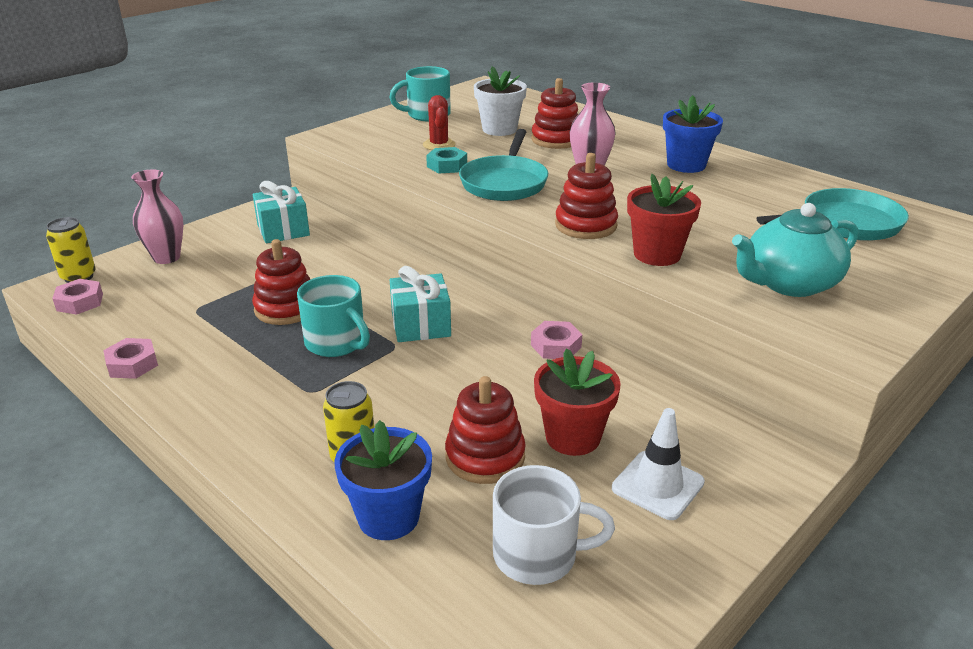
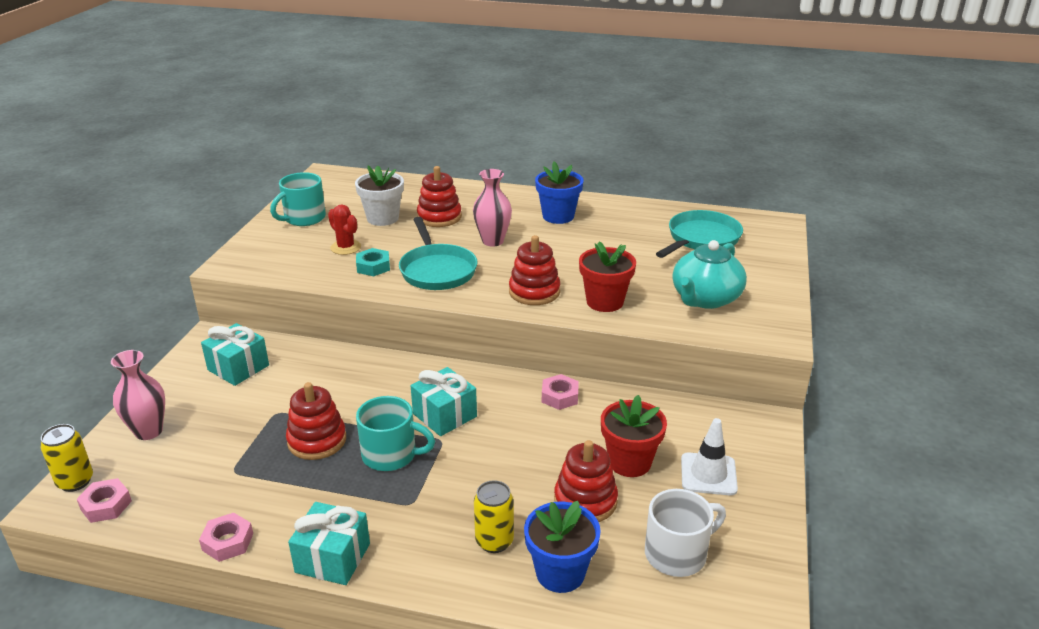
camera: 30 degrees left, 0 degrees up
none -> turquoise gift [288,502,370,585]

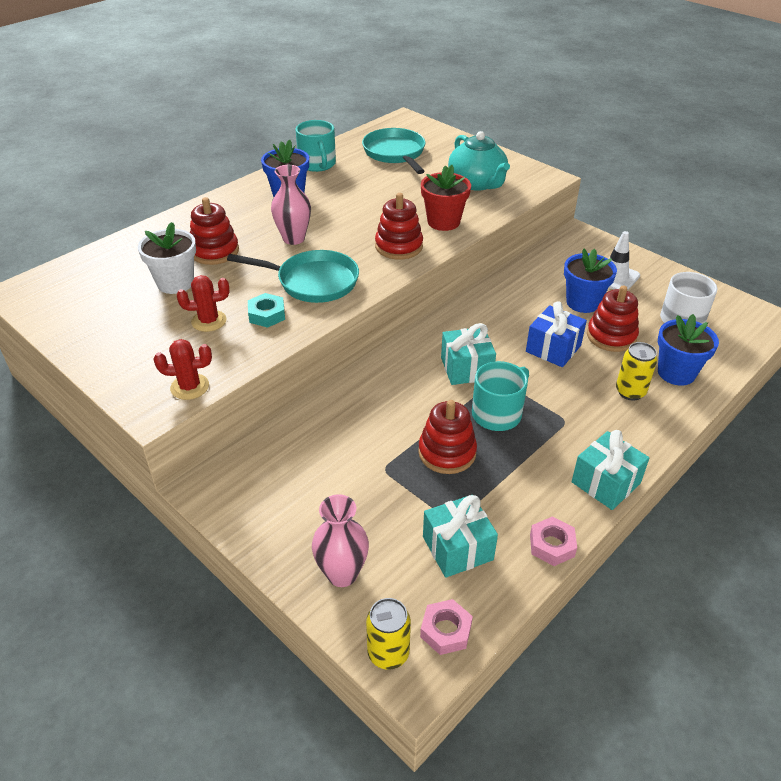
camera: 60 degrees left, 10 degrees up
turquoise gift [201,323,269,386] -> turquoise gift moved to [423,495,498,578]
turquoise mug [270,172,326,226] -> turquoise mug moved to [295,120,336,172]
pink nut [542,374,579,410] -> none
red flower pot [601,395,667,477] -> blue flower pot [564,248,617,313]
none -> red cactus [153,339,212,400]
none -> blue gift [526,301,587,367]

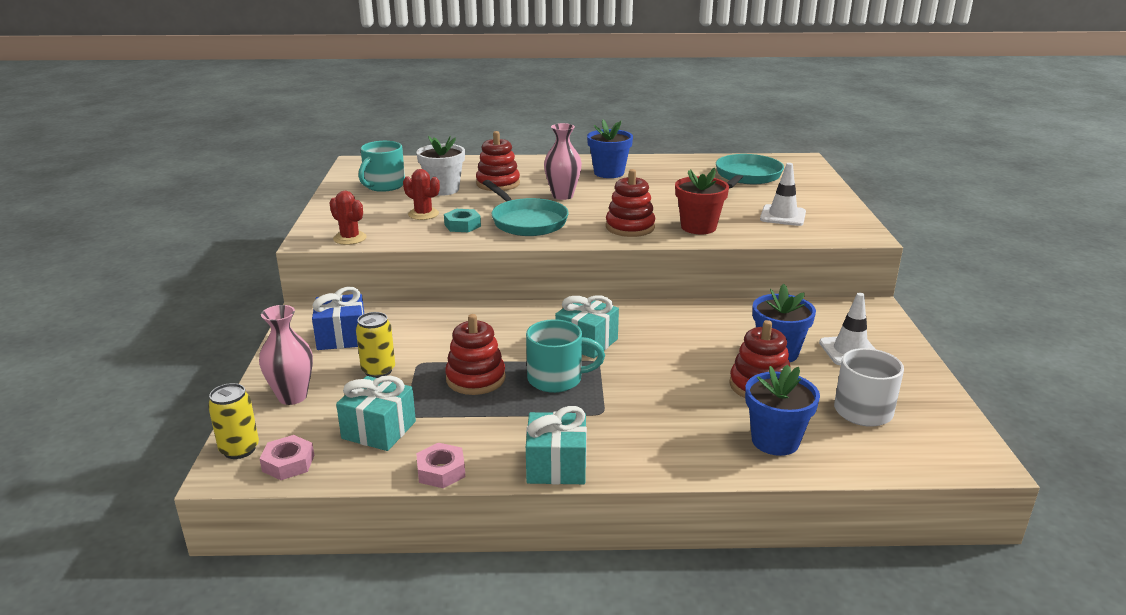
camera: 45 degrees right, 15 degrees down
turquoise mug [295,120,336,172] -> turquoise mug moved to [358,141,405,192]
turquoise teapot [448,131,510,191] -> white traffic cone [760,163,806,226]
blue gift [526,301,587,367] -> blue gift moved to [312,287,364,350]
yellow can [616,342,657,401] -> yellow can moved to [356,312,395,378]

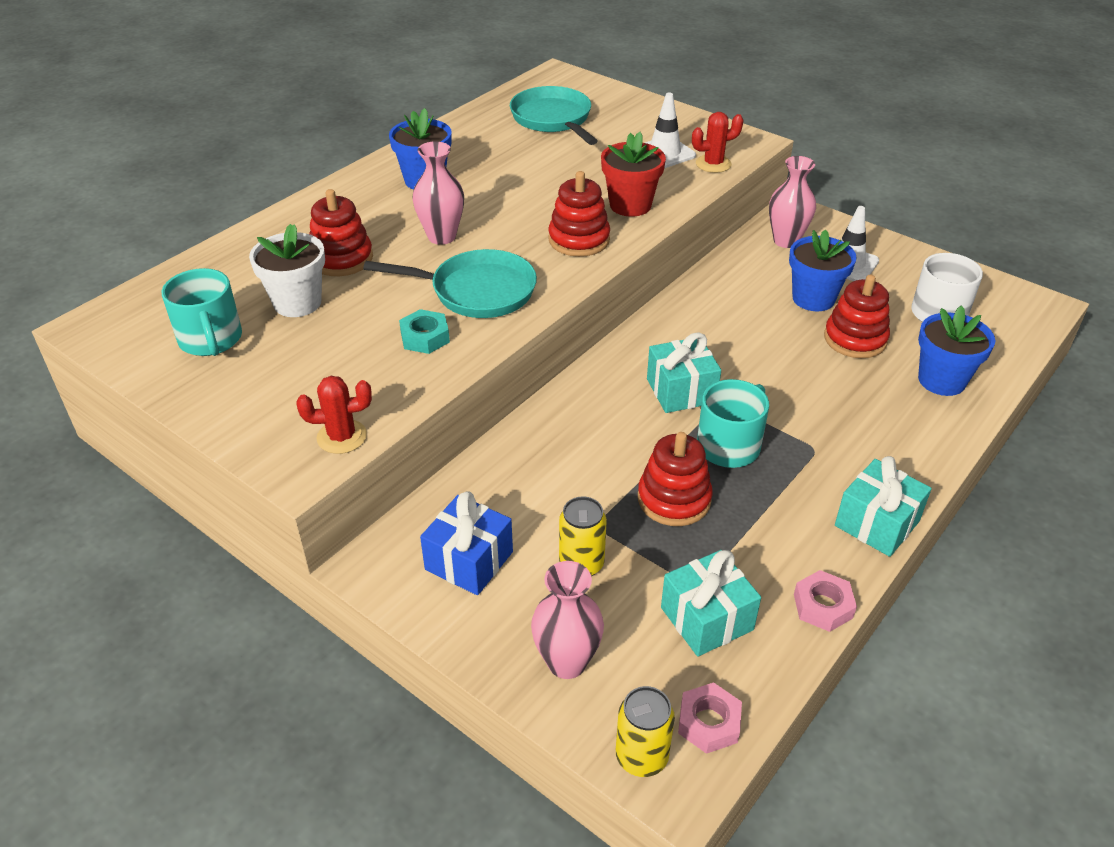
camera: 50 degrees left, 15 degrees up
red cactus [403,169,440,220] -> red cactus moved to [692,112,743,173]
none -> pink vase [769,156,816,248]

